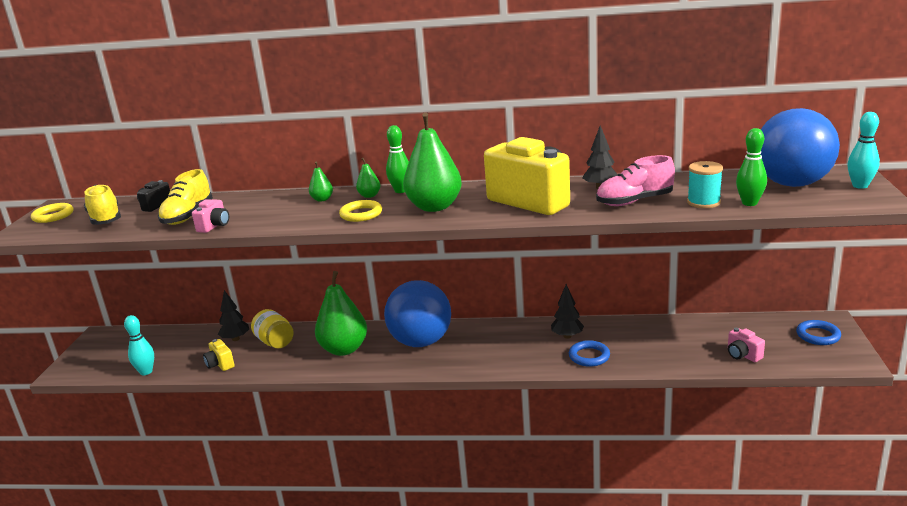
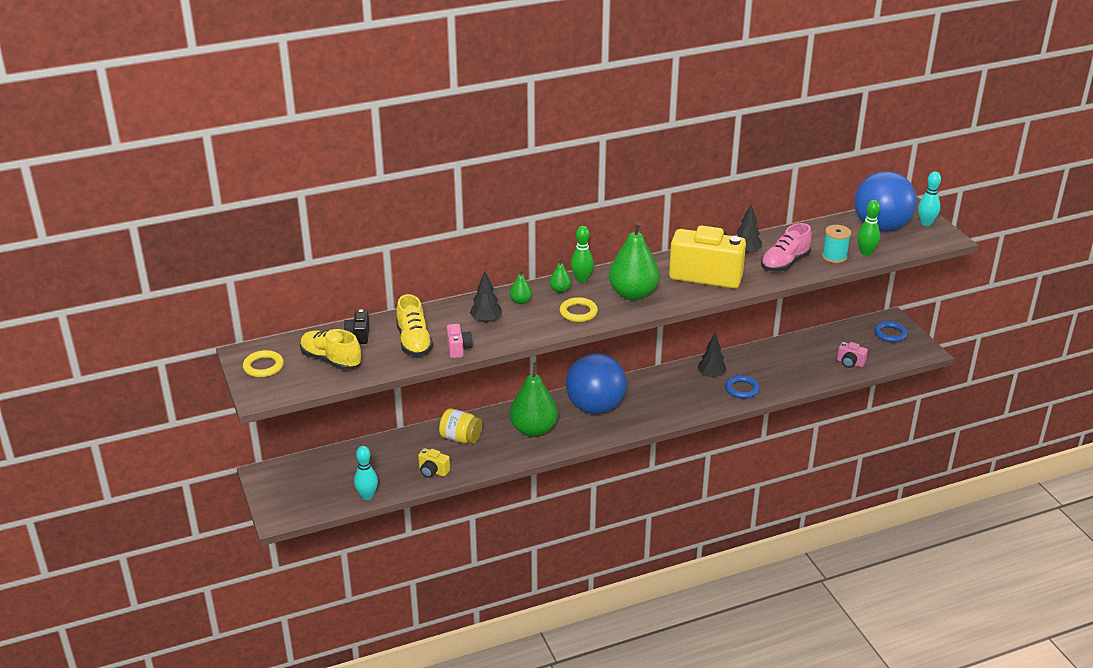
camera: 30 degrees left, 10 degrees up
black tree [218,290,249,341] -> black tree moved to [470,271,502,323]

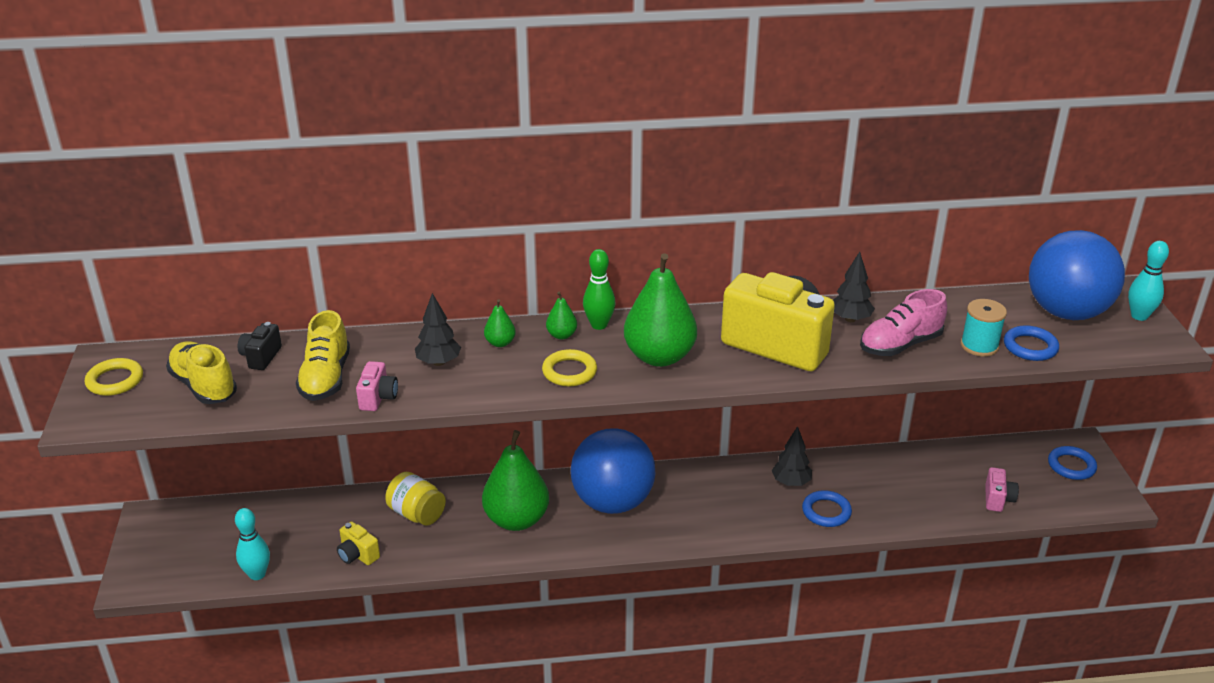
camera: 15 degrees right, 0 degrees up
pink camera [837,342,868,368] -> pink camera turned 120 degrees counterclockwise [985,467,1019,512]
green bowling pin [857,200,880,256] -> blue ring [1004,325,1059,361]

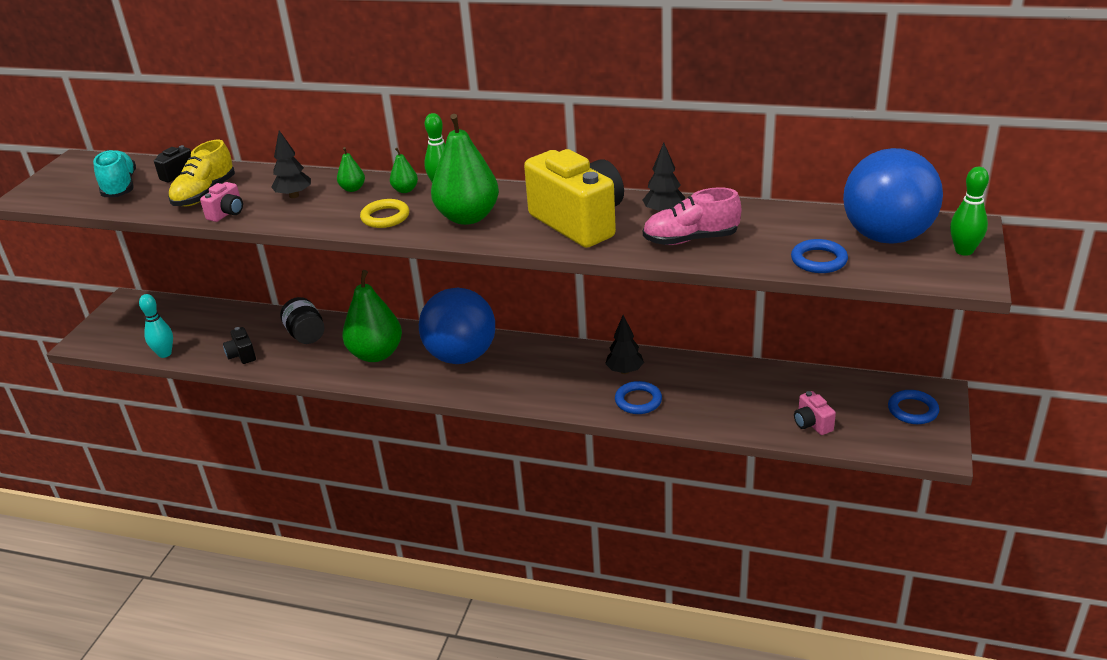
camera: 25 degrees right, 0 degrees up
yellow ring [85,358,143,396] -> none
yellow shoe [166,341,237,404] -> turquoise shoe [93,150,136,197]
yellow camera [337,521,380,565] -> black camera [223,327,256,364]
yellow jar [385,472,446,526] -> black jar [280,297,325,344]
turquoise spool [961,299,1007,357] -> none
pink camera [985,467,1019,512] -> pink camera turned 120 degrees clockwise [794,391,836,435]
turquoise bowling pin [1128,241,1169,321] -> green bowling pin [950,167,989,256]

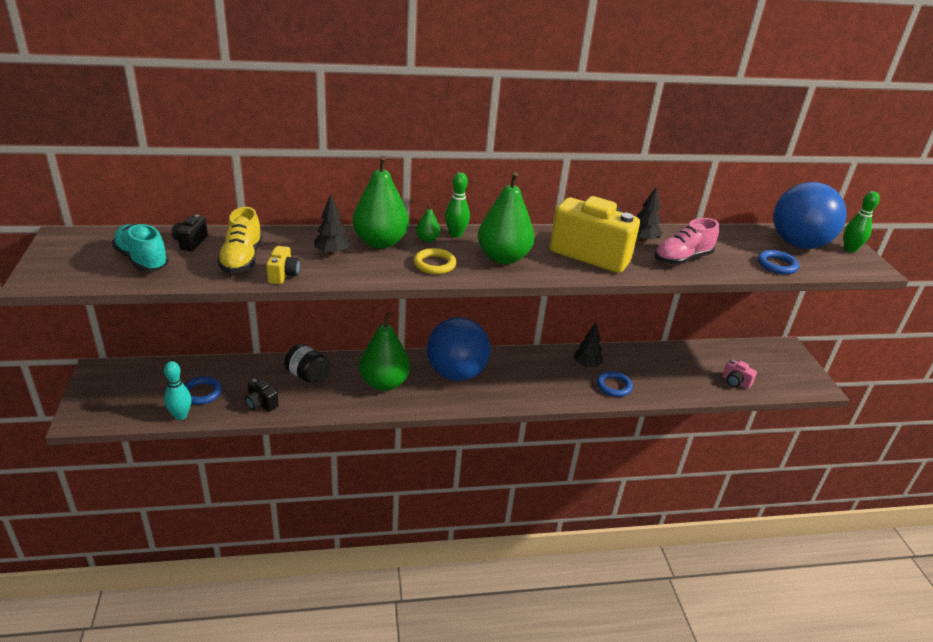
camera: 30 degrees left, 0 degrees up
pink camera [200,182,243,222] -> yellow camera [266,246,300,284]
green pear [337,147,365,192] -> green pear [352,156,409,249], size x2.27
blue ring [888,390,939,424] -> blue ring moved to [184,376,222,405]

